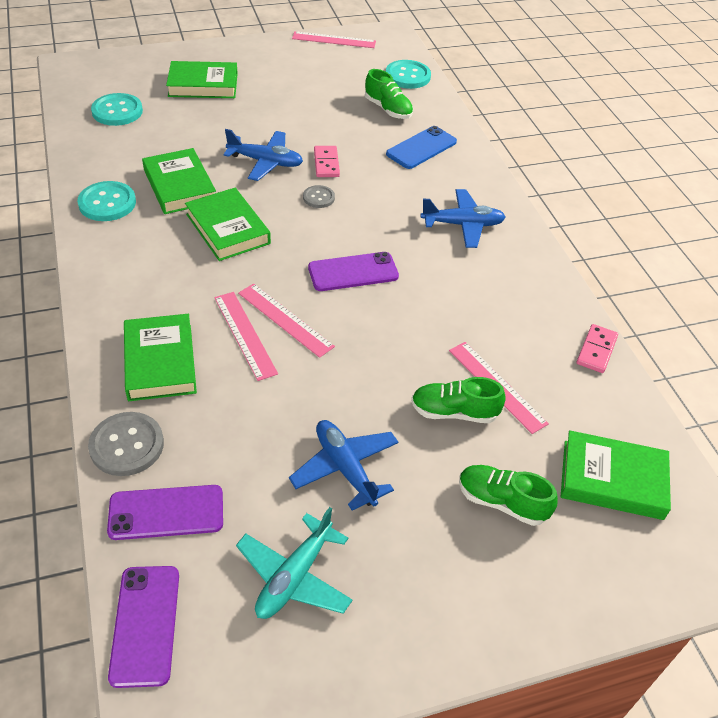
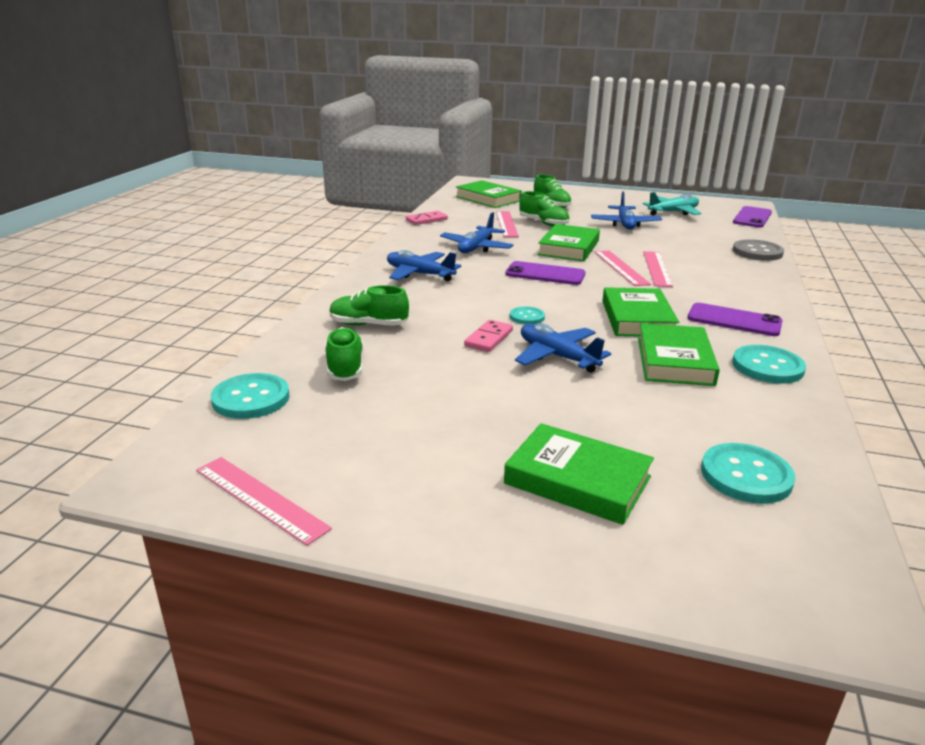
camera: 145 degrees left, 20 degrees down
purple phone [107,485,223,540] -> purple phone moved to [688,303,783,336]
green book [124,314,197,401] -> green book moved to [538,224,600,261]
grey button [303,185,335,208] -> turquoise button [510,306,545,324]
blue phone [386,126,457,169] -> green shoe [330,285,409,326]
none -> blue plane [440,212,514,253]

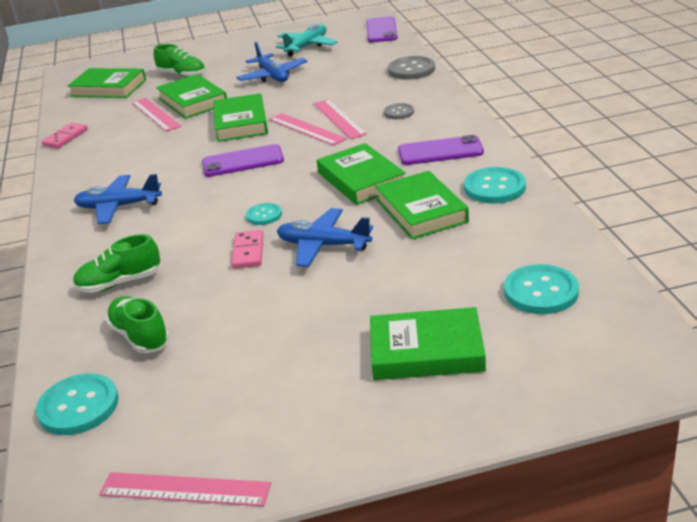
camera: 25 degrees left, 5 degrees up
blue plane [440,212,514,253] -> none
green shoe [519,191,569,226] -> green book [156,74,227,119]
none -> grey button [384,103,414,119]

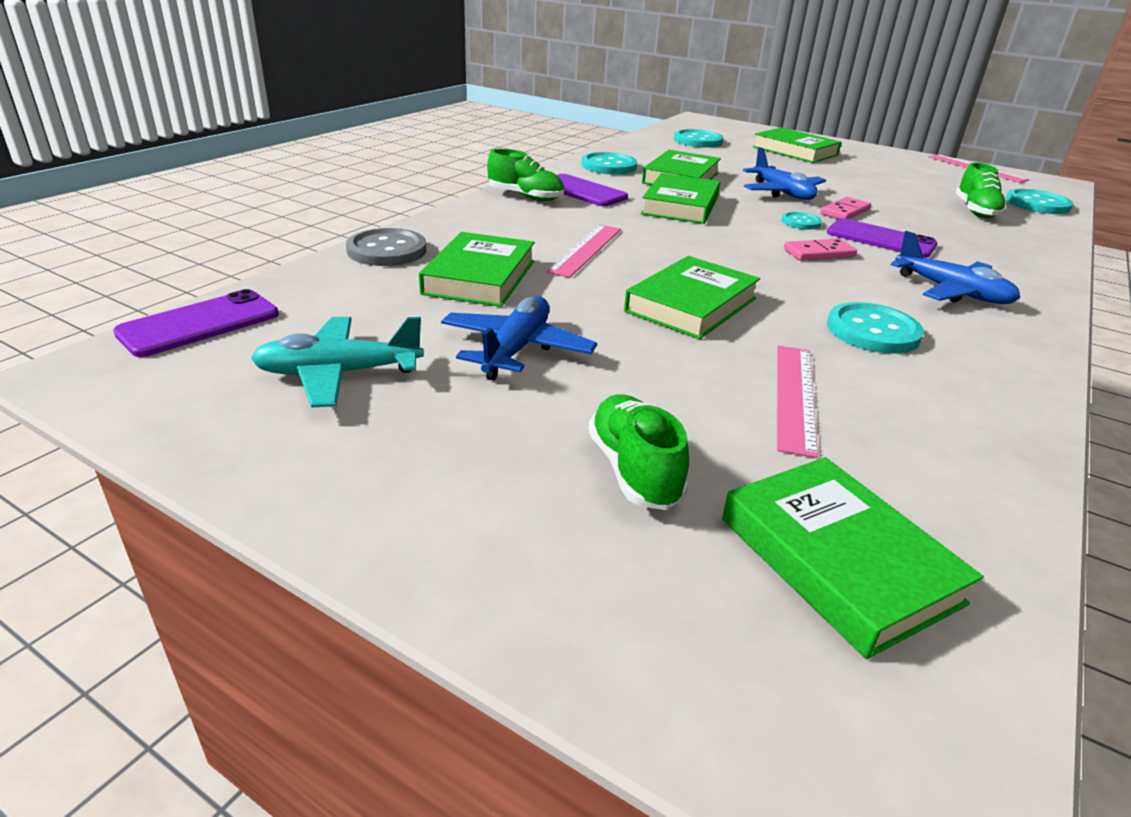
camera: 140 degrees left, 0 degrees up
pink domino [41,123,88,148] -> pink domino moved to [784,239,857,261]
green shoe [73,234,160,293] -> green shoe moved to [487,149,564,201]
green book [156,74,227,119] -> green book moved to [419,232,535,307]
purple phone [202,144,284,177] -> purple phone moved to [826,218,938,258]
pink ruler [269,113,347,146] -> none
grey button [384,103,414,119] -> none
none -> turquoise button [827,302,924,354]

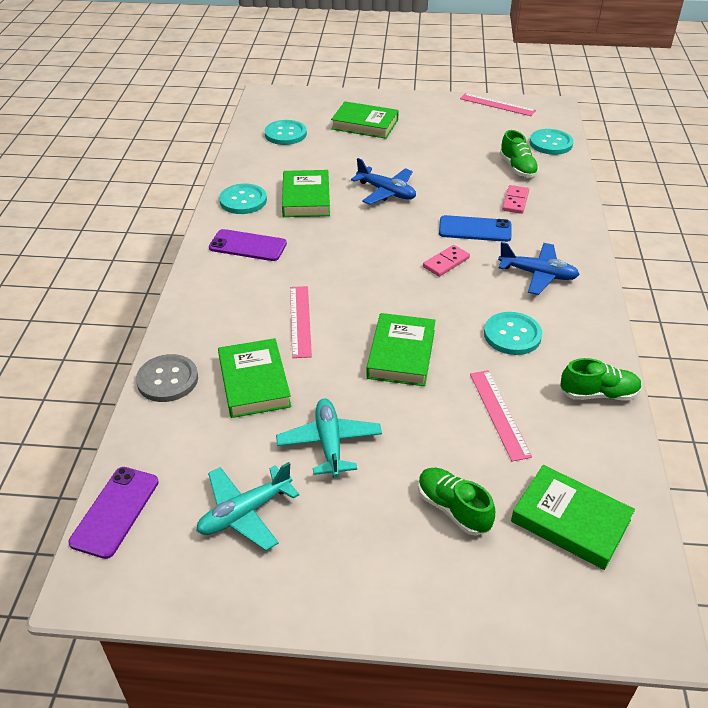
camera: 25 degrees left, 10 degrees up
blue plane [441,296,597,380] -> turquoise plane [276,399,382,478]
green shoe [487,149,564,201] -> green shoe moved to [560,358,642,400]
green book [641,173,720,224] -> none
turquoise button [782,212,822,230] -> none
pink domino [820,197,871,219] -> pink domino moved to [502,185,529,214]
purple phone [826,218,938,258] -> blue phone [439,215,512,242]

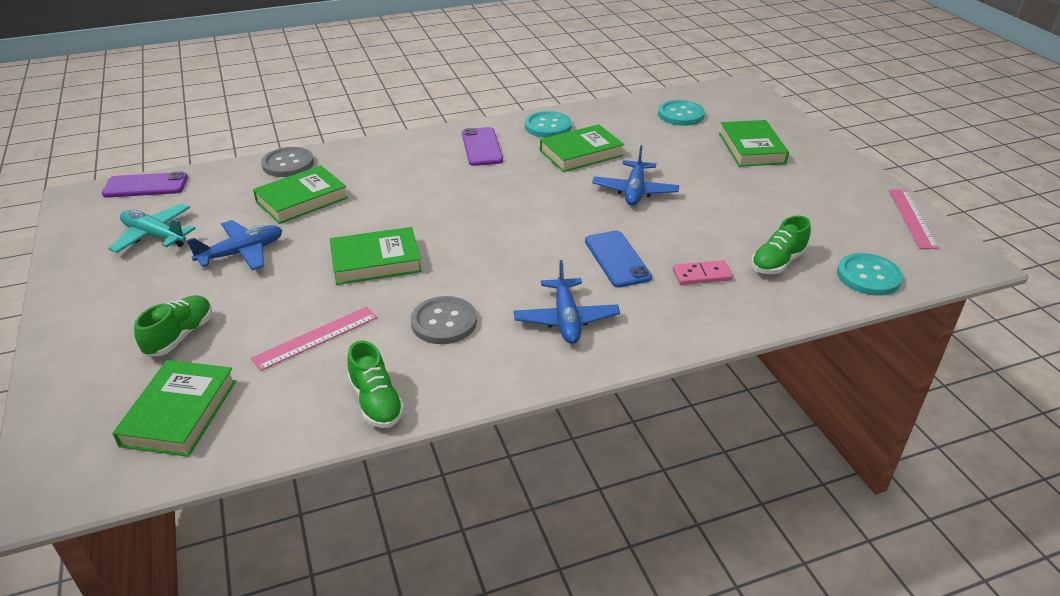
camera: 65 degrees right, 5 degrees down
turquoise plane [276,399,382,478] -> blue plane [187,220,282,270]
pink ruler [290,286,312,358] -> none
pink domino [423,245,470,277] -> none
turquoise button [484,312,542,355] -> grey button [411,296,477,344]

